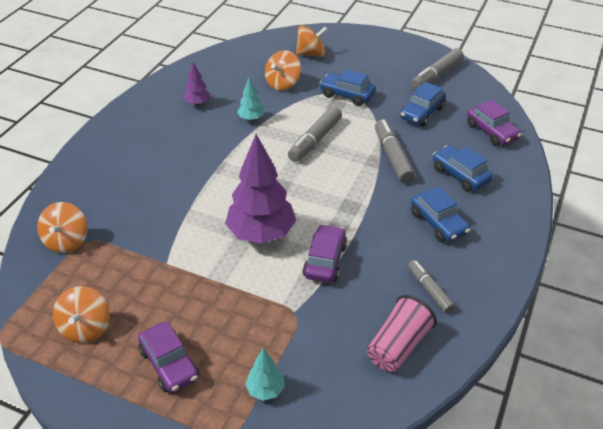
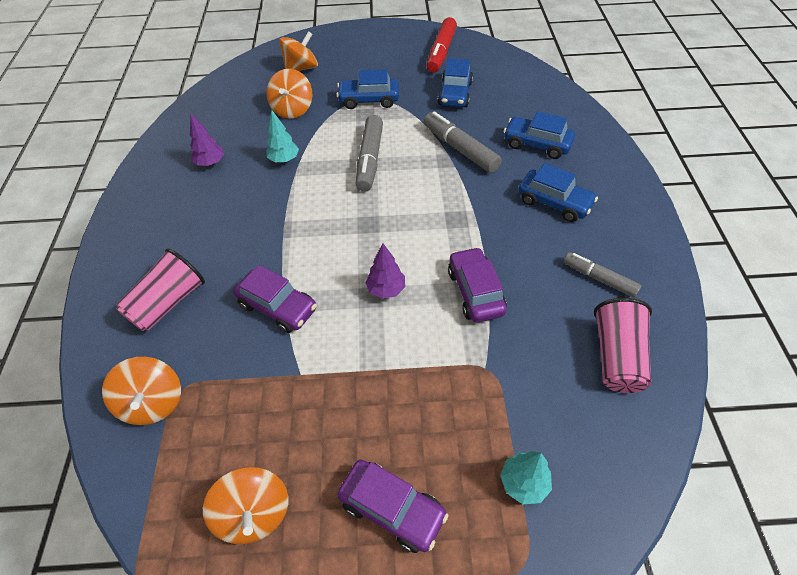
camera: 25 degrees left, 10 degrees up
purple tree [225,134,296,244] -> purple tree [365,243,405,299], size x0.47
grey marker [411,48,464,90] -> red marker [426,17,457,73]
purple car [467,100,522,146] -> purple car moved to [233,265,317,333]
none -> pink cup [116,249,205,331]

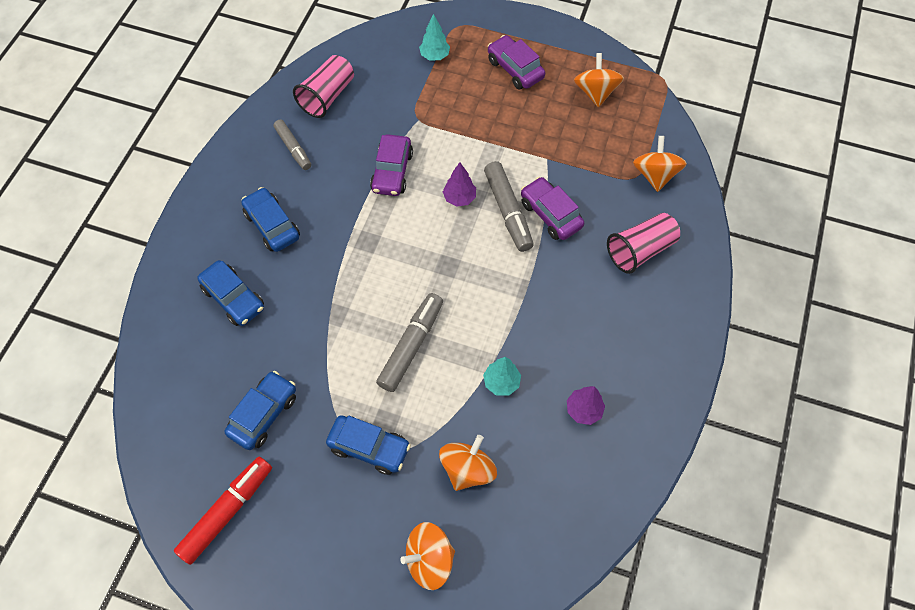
camera: 160 degrees left, 10 degrees up
grey marker [424,111,502,173] -> grey marker moved to [484,161,534,252]

